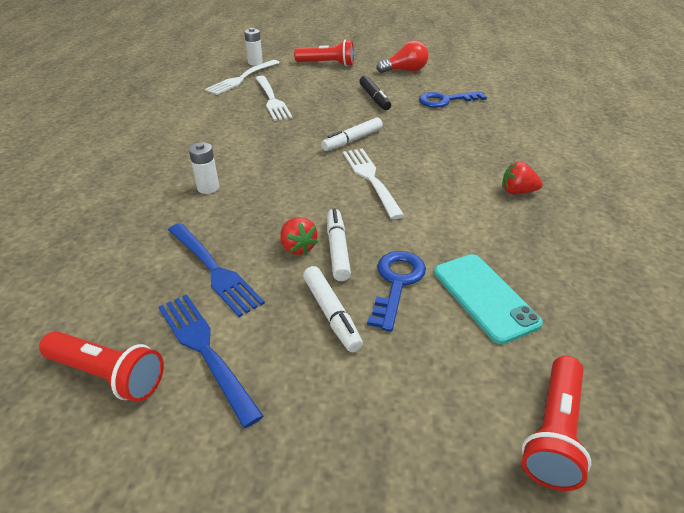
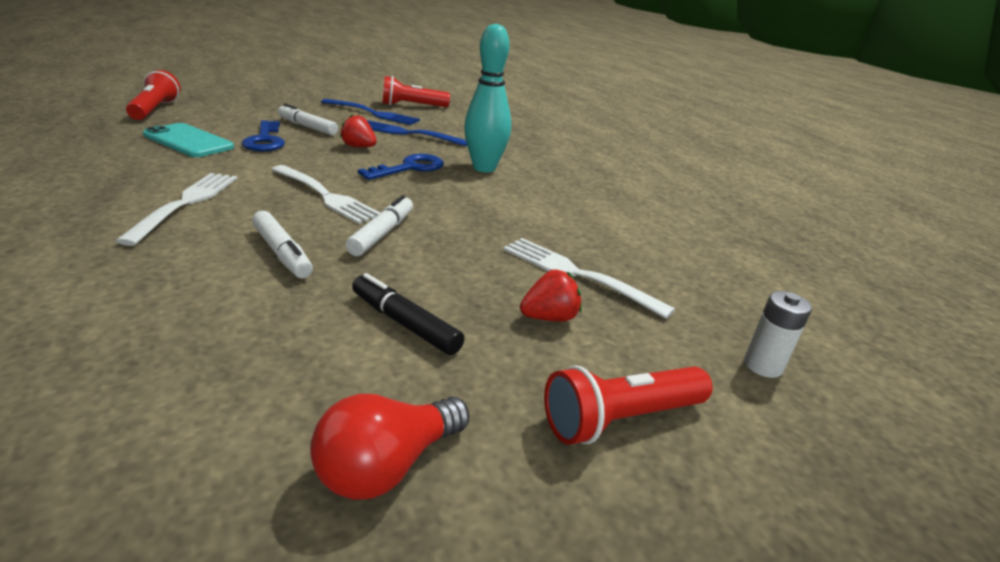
camera: 145 degrees right, 10 degrees down
white battery [189,143,219,194] -> turquoise bowling pin [464,24,511,172]
white fork [205,60,280,95] -> white fork moved to [116,173,237,246]
white marker [327,209,351,281] -> white marker moved to [252,211,313,278]
blue key [419,91,487,108] -> blue key moved to [358,154,444,180]
red strawberry [502,161,543,194] -> red strawberry moved to [520,270,582,322]

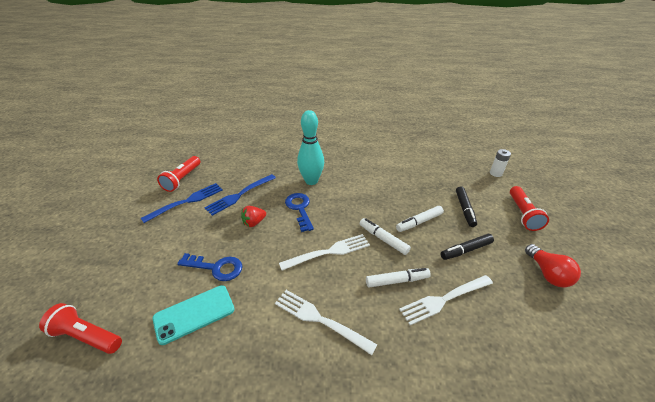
camera: 60 degrees left, 10 degrees up
white marker [278,104,338,135] -> white marker moved to [396,206,444,232]
white fork [503,238,675,319] -> white fork moved to [399,275,493,325]
red strawberry [520,270,582,322] -> black marker [456,186,477,227]

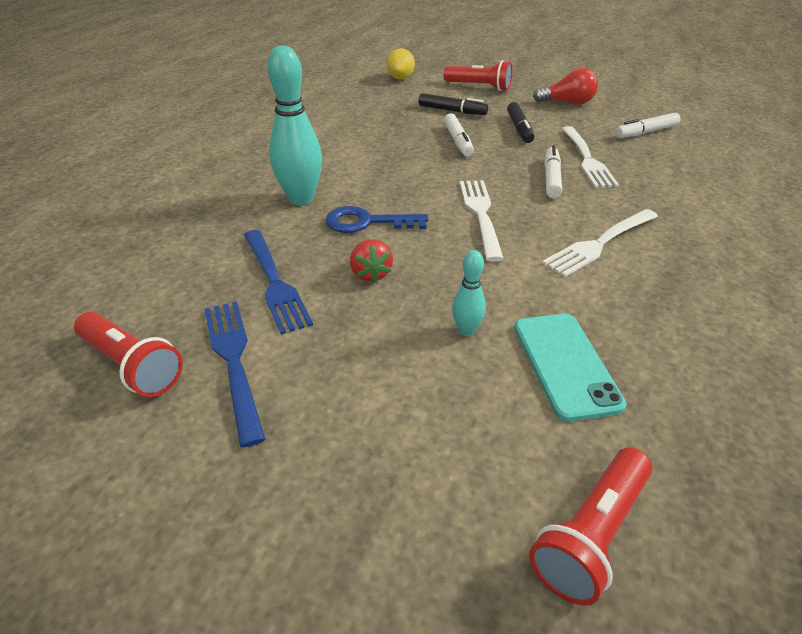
camera: 70 degrees left, 0 degrees up
blue key [177,253,243,281] -> turquoise bowling pin [452,250,486,336]
white marker [360,218,411,255] -> white marker moved to [615,113,681,138]
white battery [490,149,511,177] -> yellow lemon [387,48,415,79]

